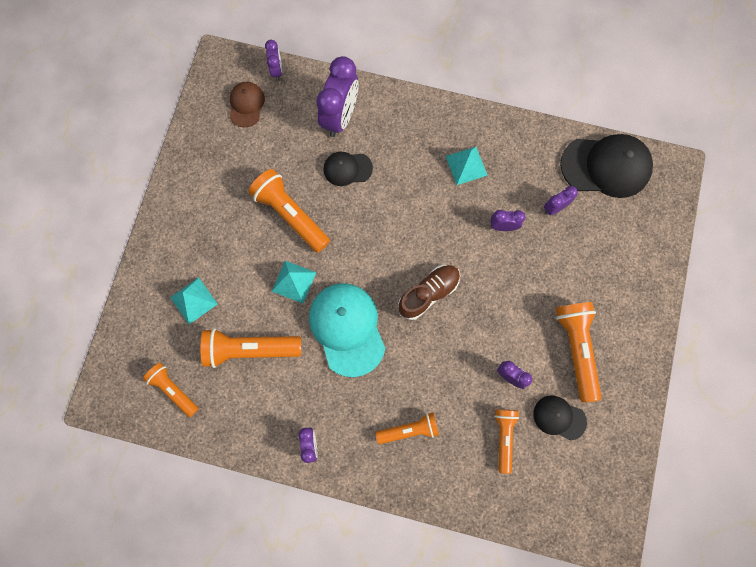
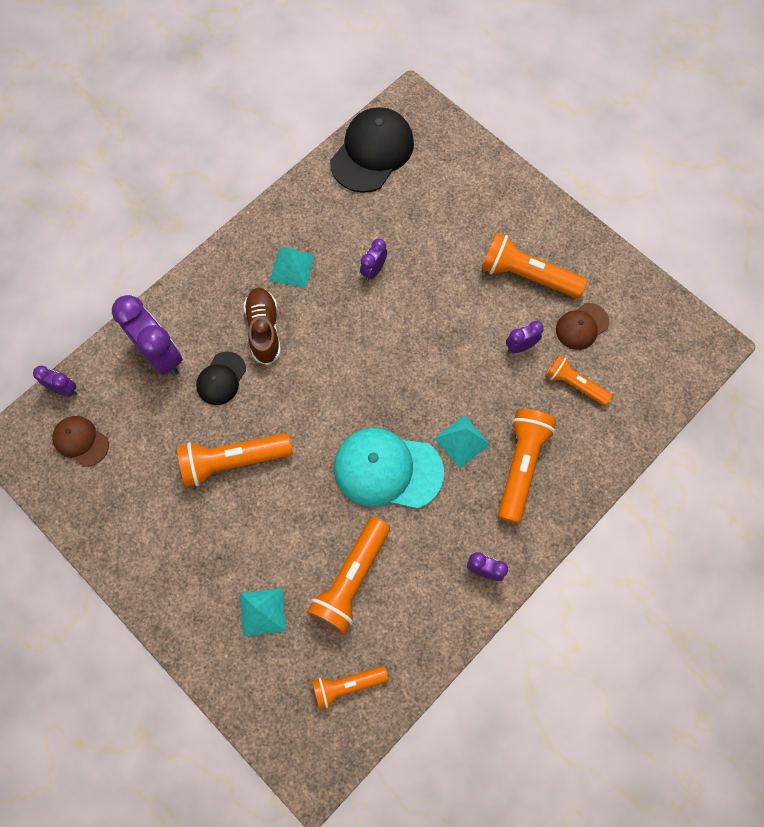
camera: 60 degrees left, 5 degrees down
turquoise pyramid [272,261,316,303] -> turquoise pyramid moved to [434,415,490,468]
orange flashlight [376,413,439,444] -> orange flashlight [498,409,557,524], size x1.61
brown shoe [398,265,460,320] -> brown shoe moved to [244,288,281,365]
black cap [533,396,587,441] -> brown cap [556,303,609,350]
purple clock [544,186,578,216] -> none

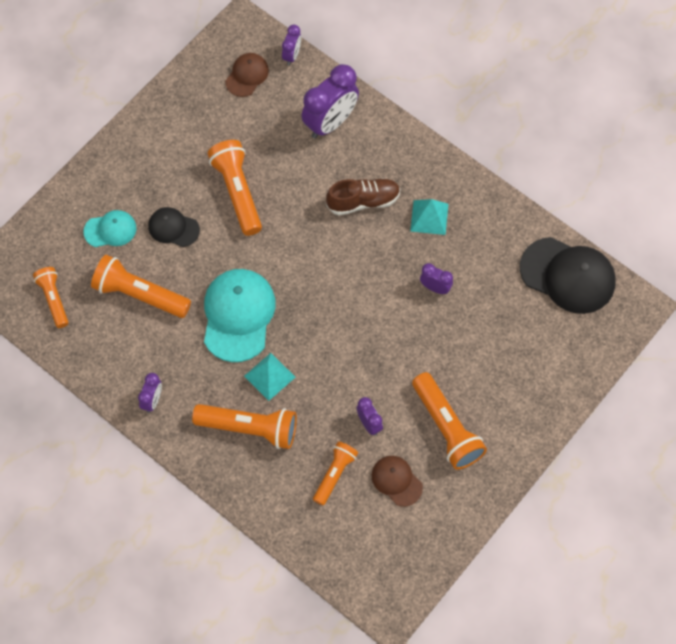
camera: 85 degrees right, 5 degrees down
black cap [196,351,246,405] -> black cap moved to [148,207,200,247]
turquoise pyramid [240,588,286,637] -> turquoise cap [83,210,136,247]
orange flashlight [481,233,587,298] -> orange flashlight turned 135 degrees clockwise [412,372,487,470]

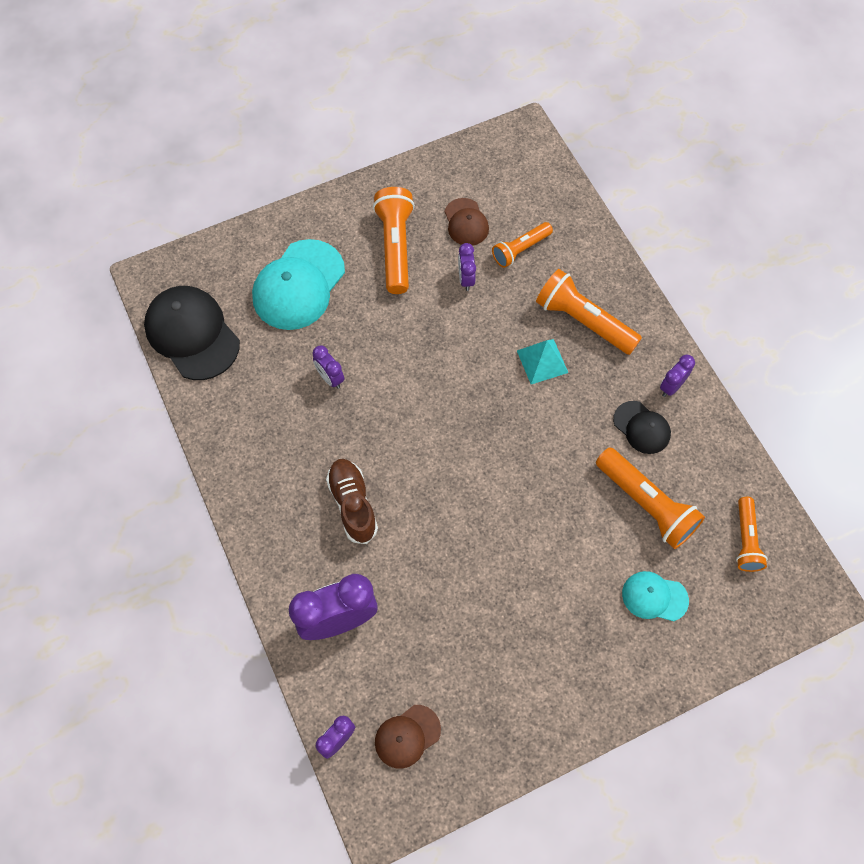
camera: 155 degrees left, 0 degrees up
black cap [148,207,200,247] -> black cap moved to [613,401,671,454]
turquoise cap [204,269,276,362] -> turquoise cap moved to [252,239,345,330]
orange flashlight [207,140,262,236] -> none
brown shoe [326,178,400,215] -> brown shoe turned 60 degrees clockwise [326,459,378,544]
turquoise pyramid [410,199,448,235] -> none

